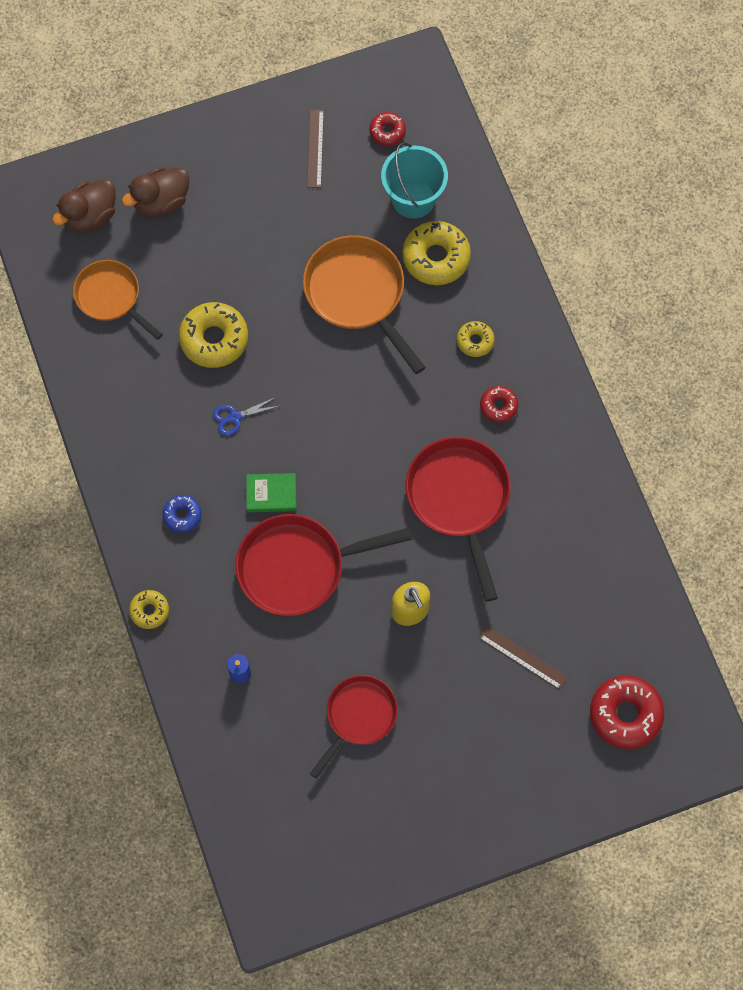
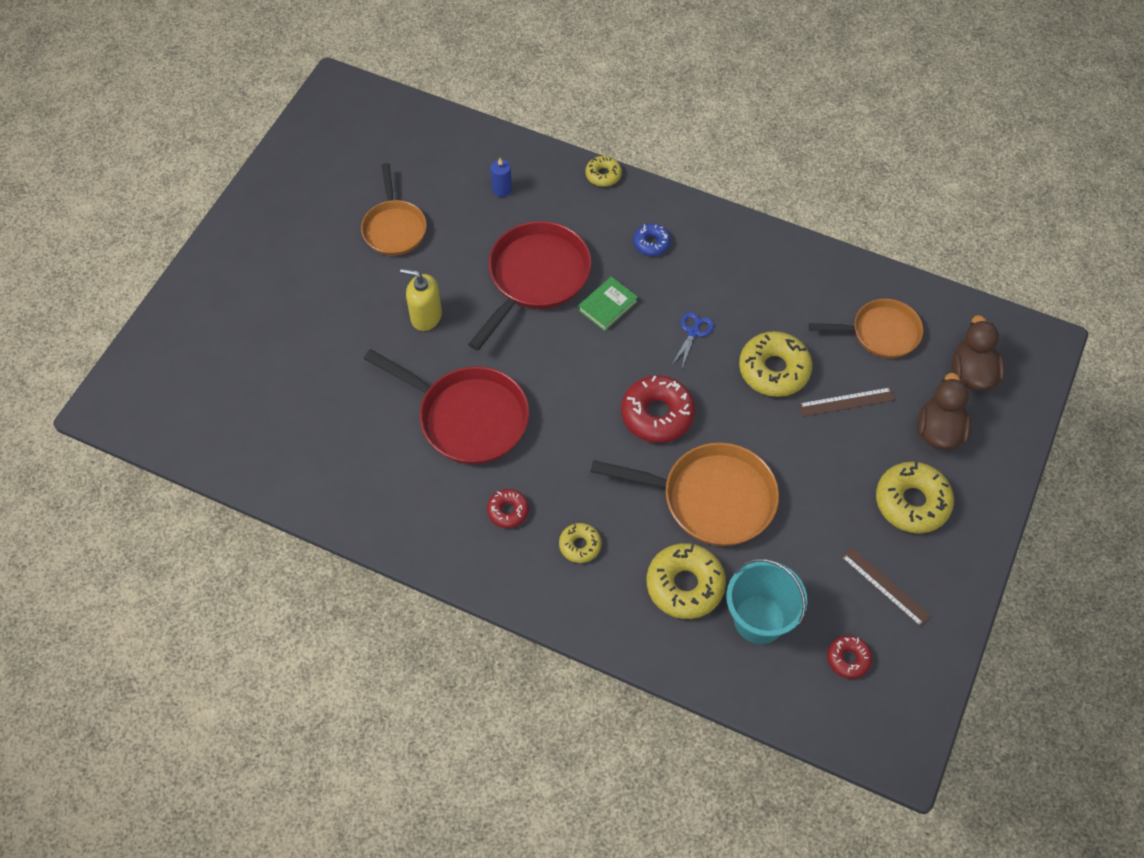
camera: 135 degrees right, 10 degrees down
red pan [310,675,398,779] -> orange pan [361,163,427,256]
brown ruler [479,626,568,690] -> brown ruler moved to [799,387,895,417]
red donut [590,675,664,749] -> red donut moved to [621,375,695,443]
none -> yellow donut [876,462,954,533]

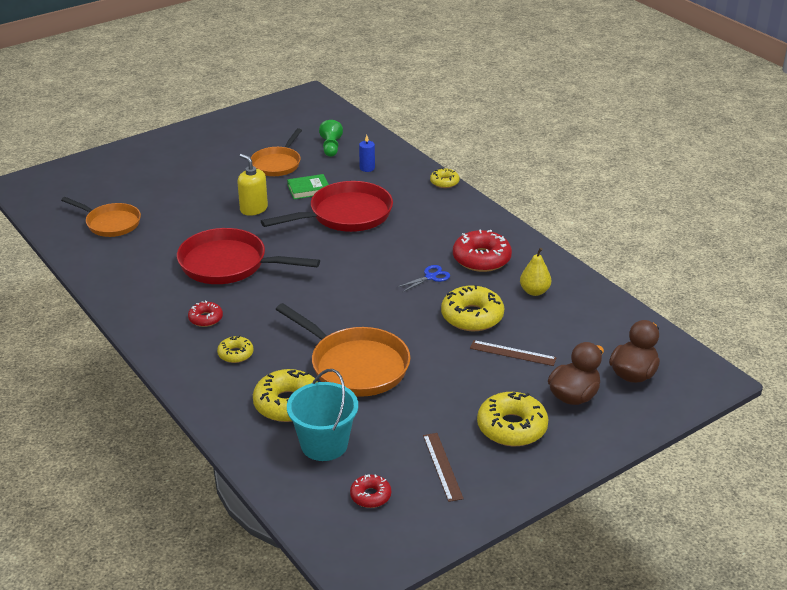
camera: 30 degrees right, 25 degrees down
red pan [364,349,529,465] -> red pan turned 135 degrees clockwise [177,228,320,284]
green book [578,276,638,331] -> green book moved to [287,174,329,199]
red donut [621,375,695,443] -> red donut moved to [453,230,512,272]
blue donut [633,224,671,256] -> none
orange pan [809,299,923,358] -> orange pan moved to [61,197,141,237]
none -> green pawn [319,120,343,157]
none -> yellow pear [520,248,551,296]

